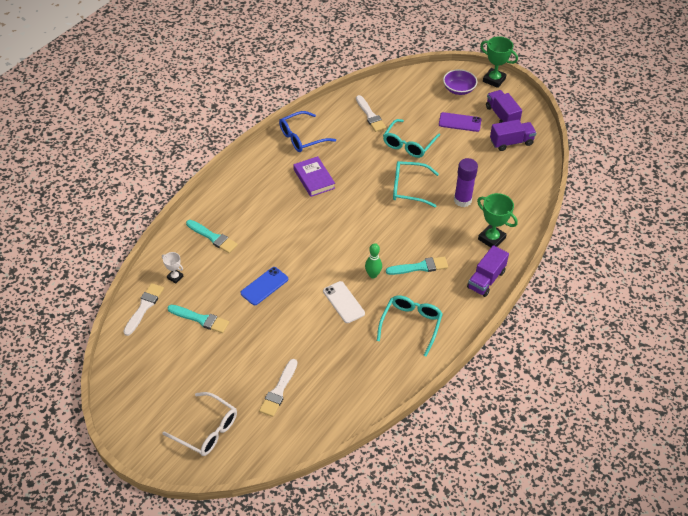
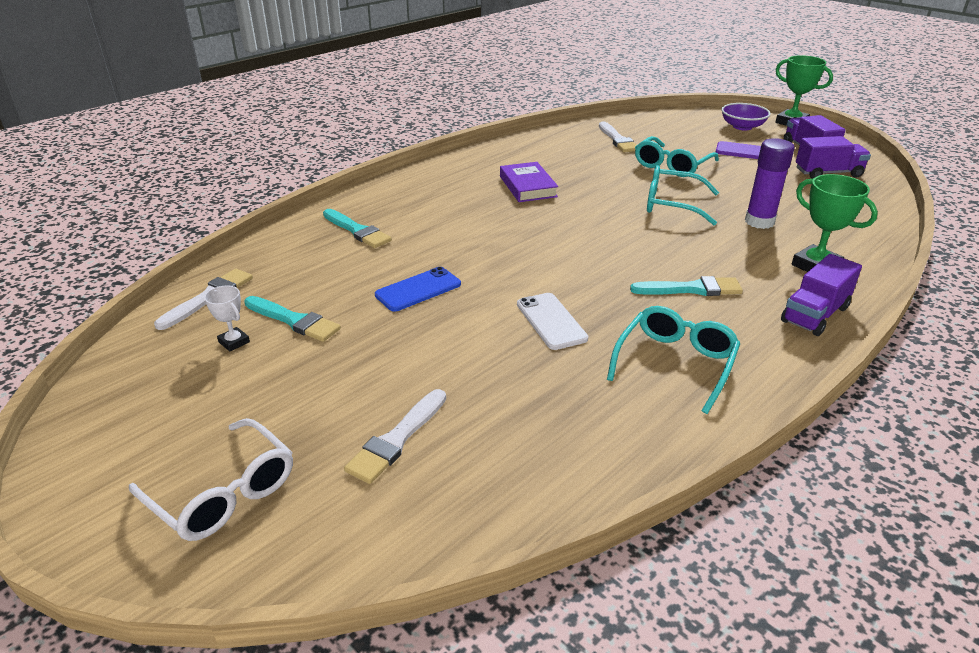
camera: 10 degrees right, 15 degrees down
white trophy [162,252,183,284] -> white trophy moved to [204,286,250,351]
blue glasses [279,111,336,152] -> none
green bowling pin [365,243,382,278] -> none

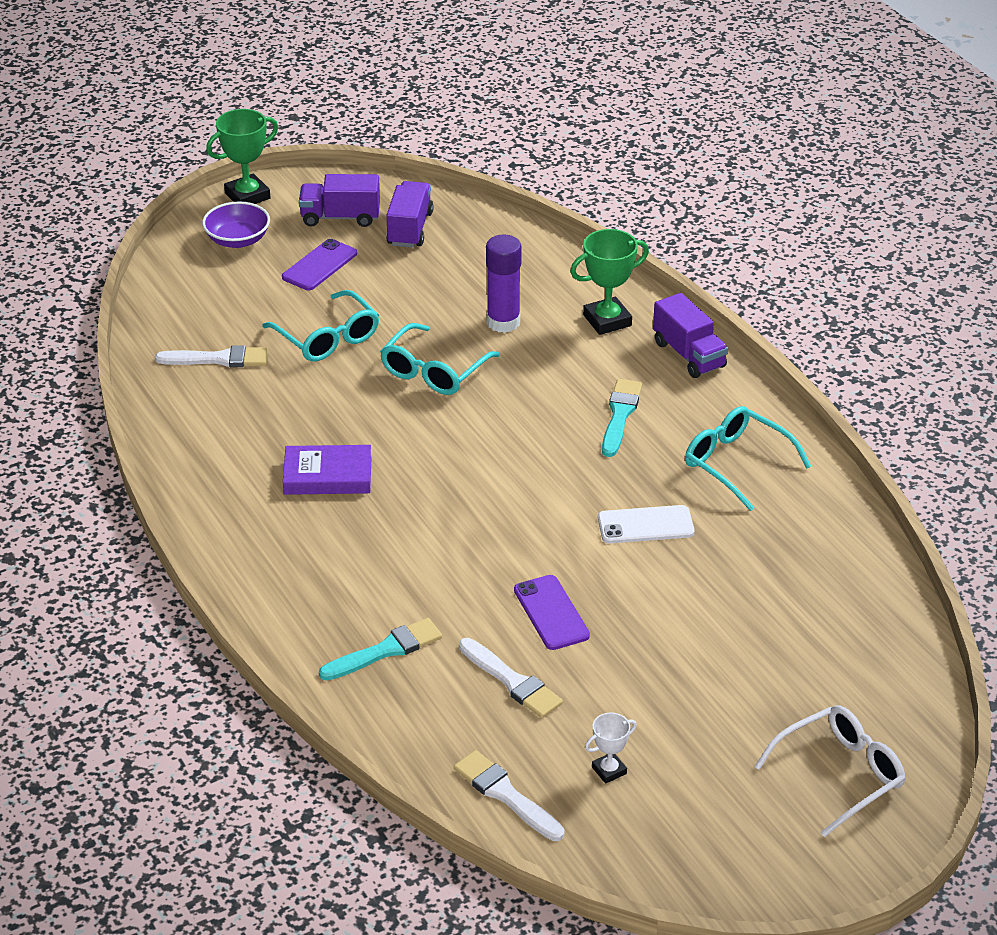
camera: 75 degrees left, 5 degrees up
turquoise brush [244,296,341,342] -> none
white brush [344,389,446,484] -> white brush moved to [459,638,563,718]
blue phone [375,267,461,312] -> purple phone [514,575,590,650]

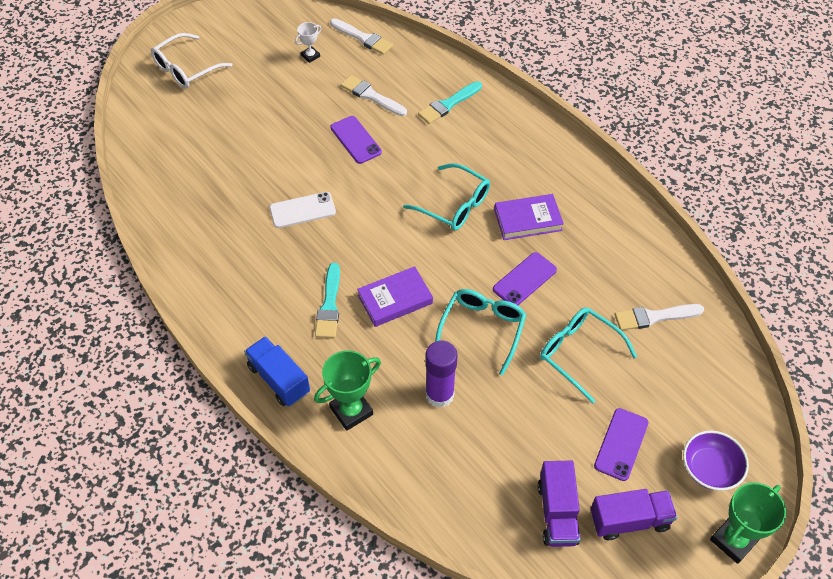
camera: 170 degrees right, 15 degrees up
purple truck [653,293,728,378] -> blue truck [244,336,310,406]
turquoise glasses [685,406,811,511] -> turquoise glasses moved to [403,163,490,231]
none -> purple book [357,266,433,327]
none -> purple phone [493,252,557,305]

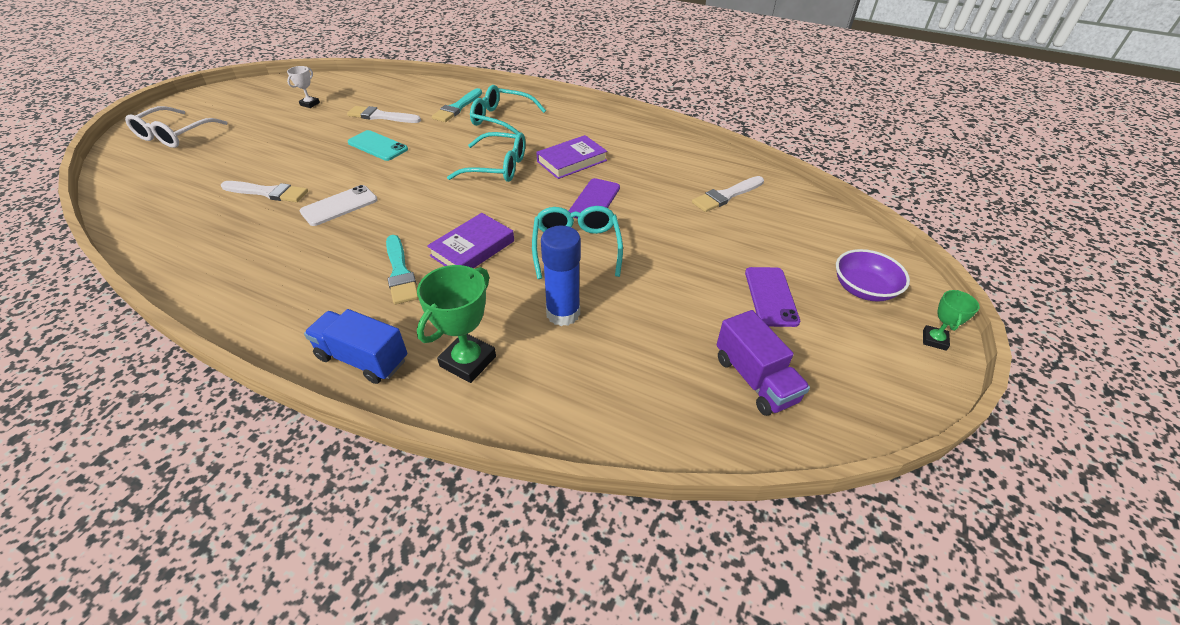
camera: 25 degrees left, 10 degrees down
white brush [330,18,393,55] -> white brush moved to [221,181,308,202]
purple phone [330,116,382,164] -> turquoise phone [348,130,408,161]
purple glue stick [425,341,457,408] -> blue glue stick [541,225,581,326]
turquoise glasses [540,307,637,403] -> turquoise glasses moved to [470,85,546,134]
purple truck [591,489,677,540] -> none
green trophy [710,482,786,564] -> green trophy [923,290,980,351], size x0.56

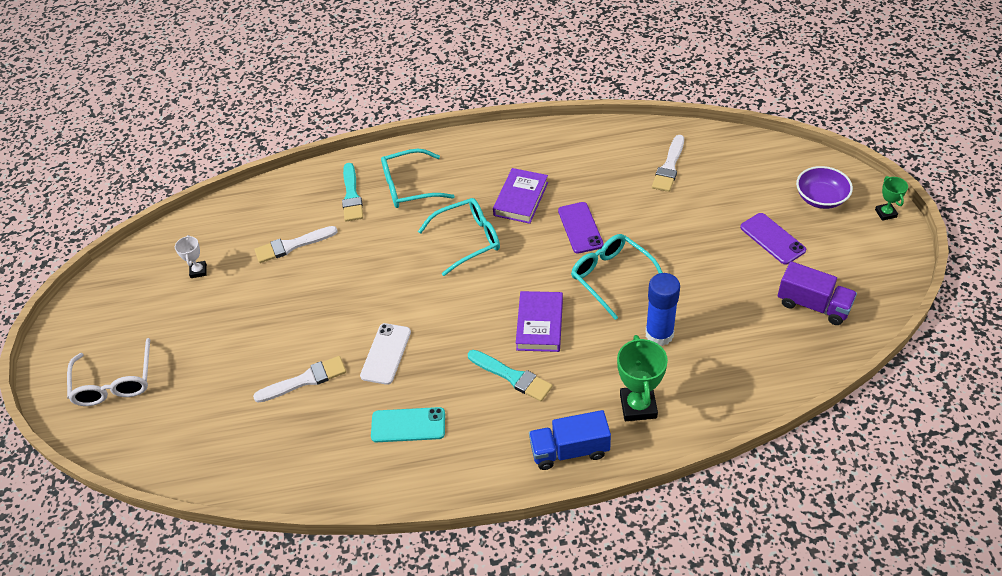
camera: 30 degrees left, 5 degrees up
turquoise phone [348,130,408,161] -> turquoise phone moved to [371,407,445,442]

